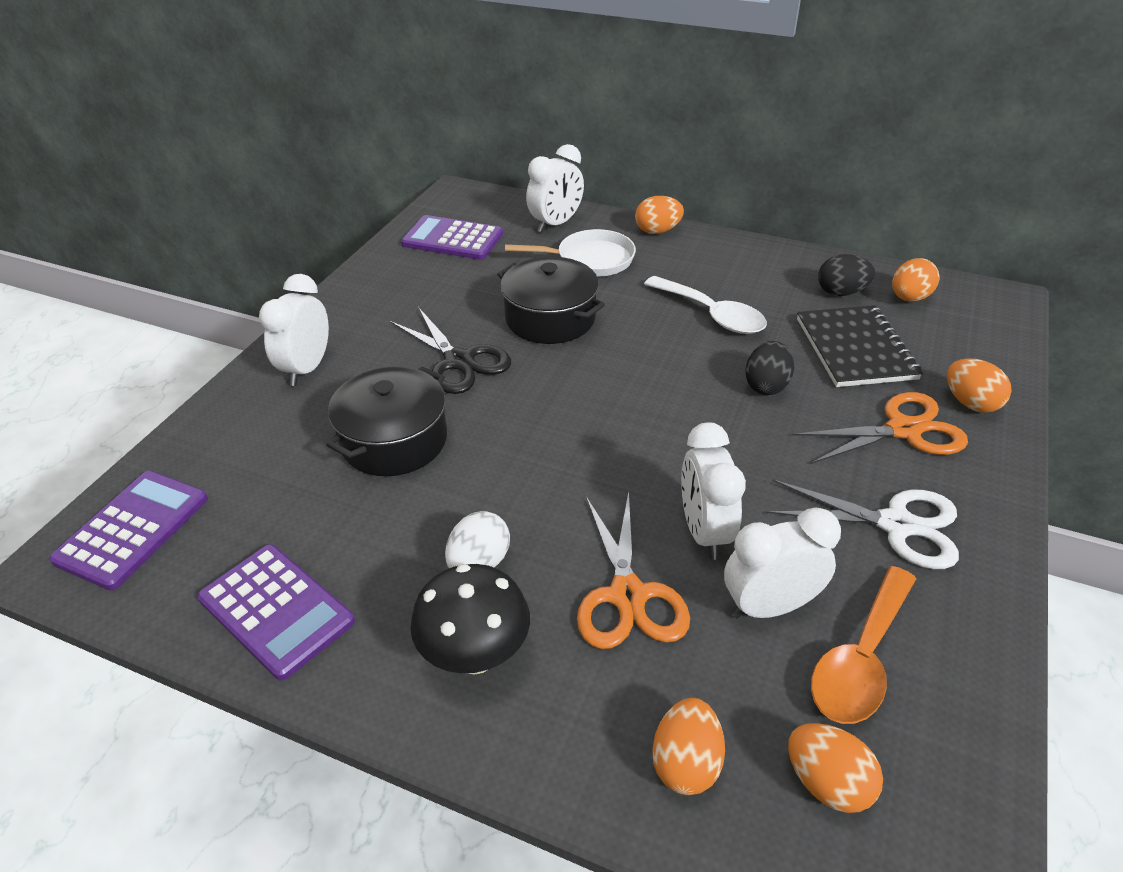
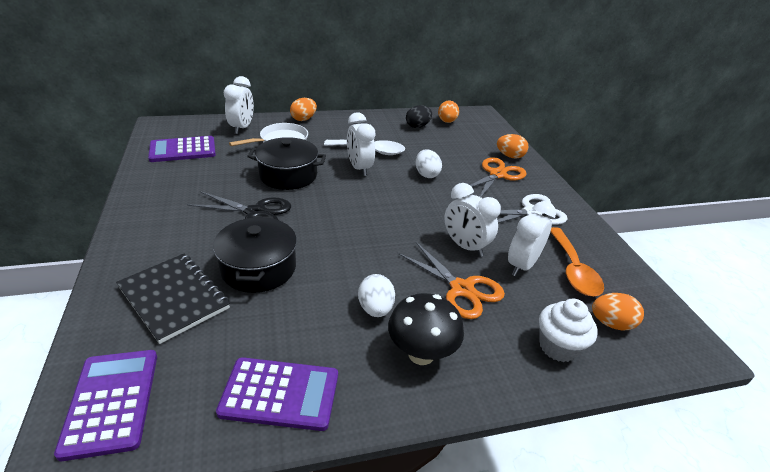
camera: 40 degrees left, 5 degrees down
white clock [259,274,329,386] -> white clock moved to [347,112,375,176]
orange egg [652,698,725,795] -> white cupcake [539,299,598,362]
black egg [745,341,794,395] -> white egg [416,149,442,178]
black notebook [797,305,923,387] -> black notebook moved to [116,253,230,344]

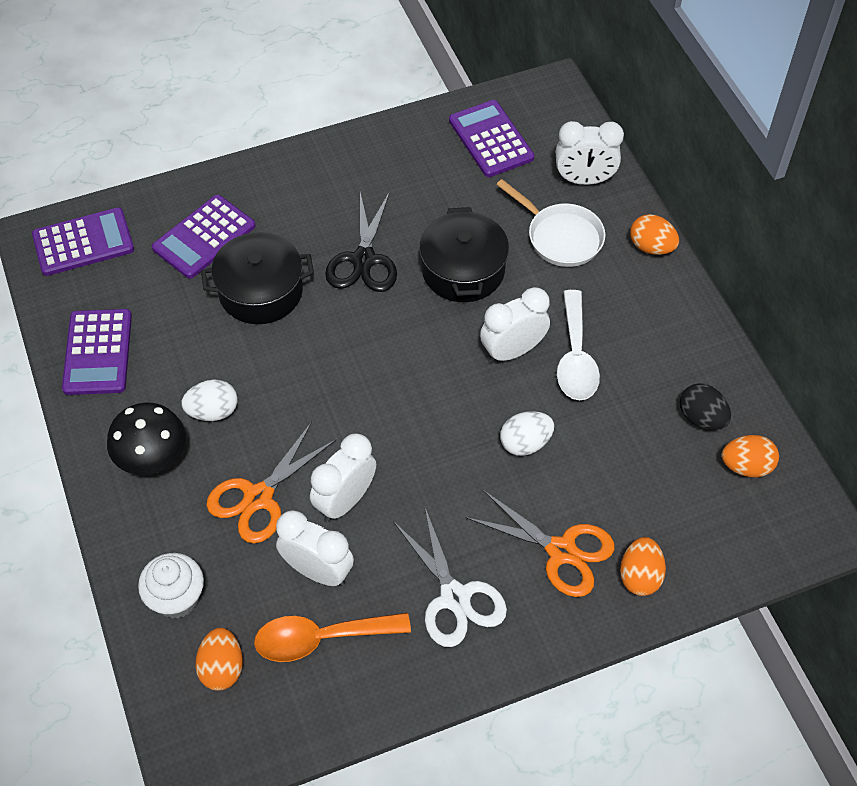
camera: 85 degrees right, 20 degrees up
black notebook [116,253,230,344] -> purple calculator [152,195,255,279]

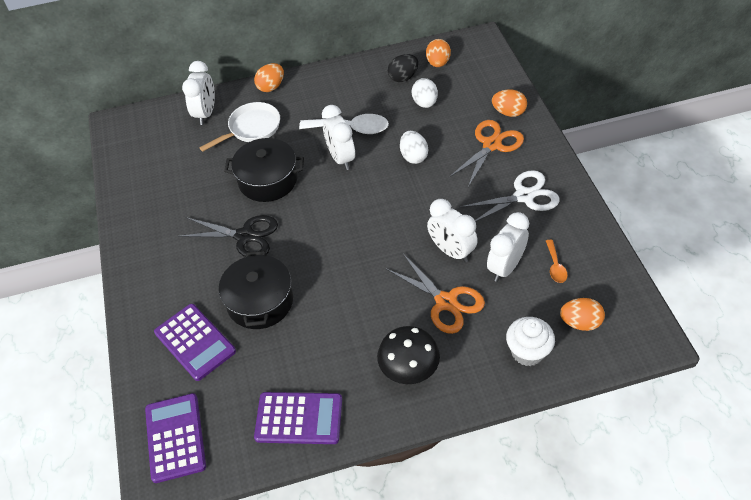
camera: 80 degrees left, 5 degrees down
white egg [181,380,237,421] -> white egg moved to [412,78,438,108]
orange spoon [254,613,411,662] -> orange spoon [546,239,568,283], size x0.53
purple calculator [449,100,534,177] -> none

